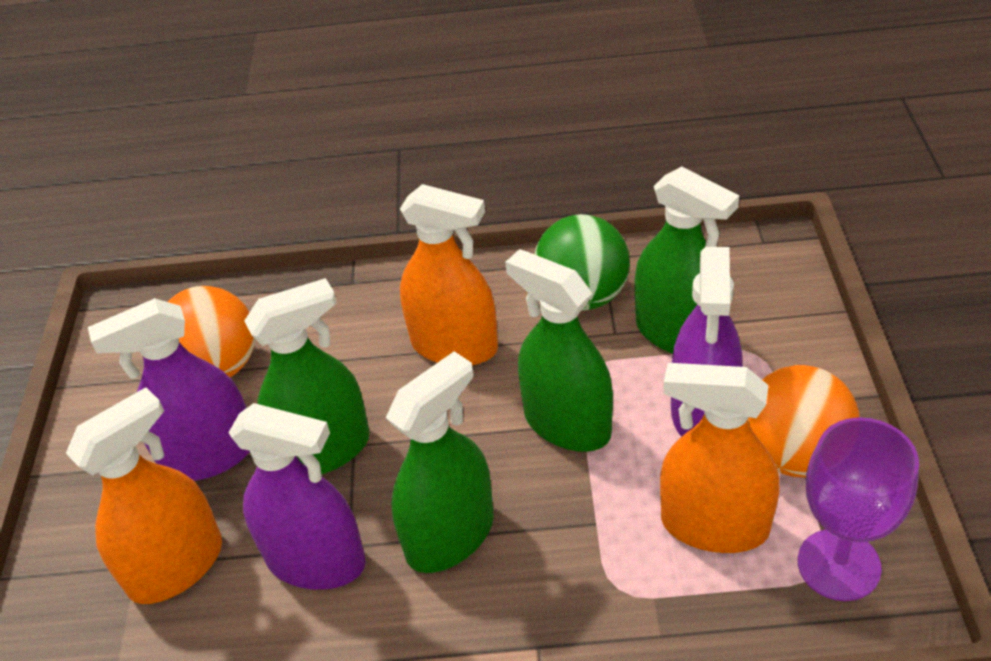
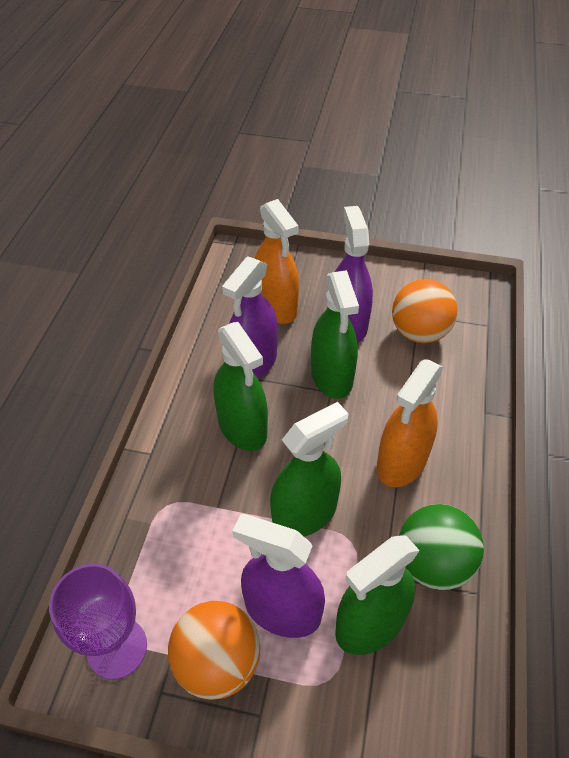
camera: 100 degrees right, 5 degrees up
orange spray bottle [660,363,779,553] -> none

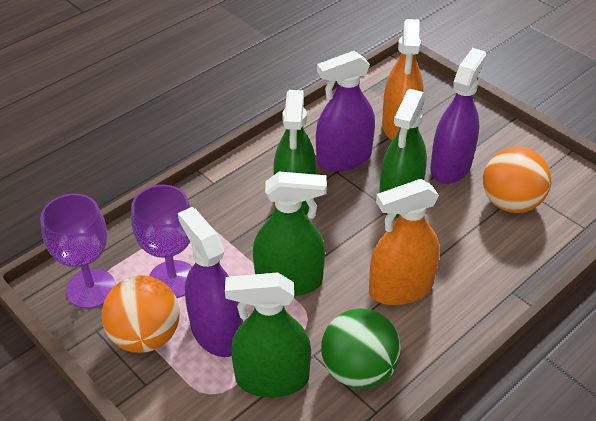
camera: 35 degrees right, 5 degrees down
none -> purple goblet [131,185,192,298]

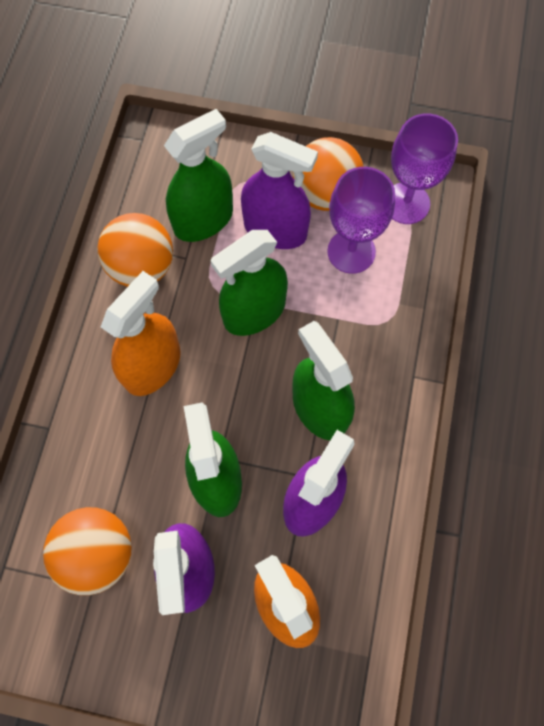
camera: 145 degrees right, 25 degrees up
green ball [321,308,401,389] -> orange ball [97,213,173,287]

